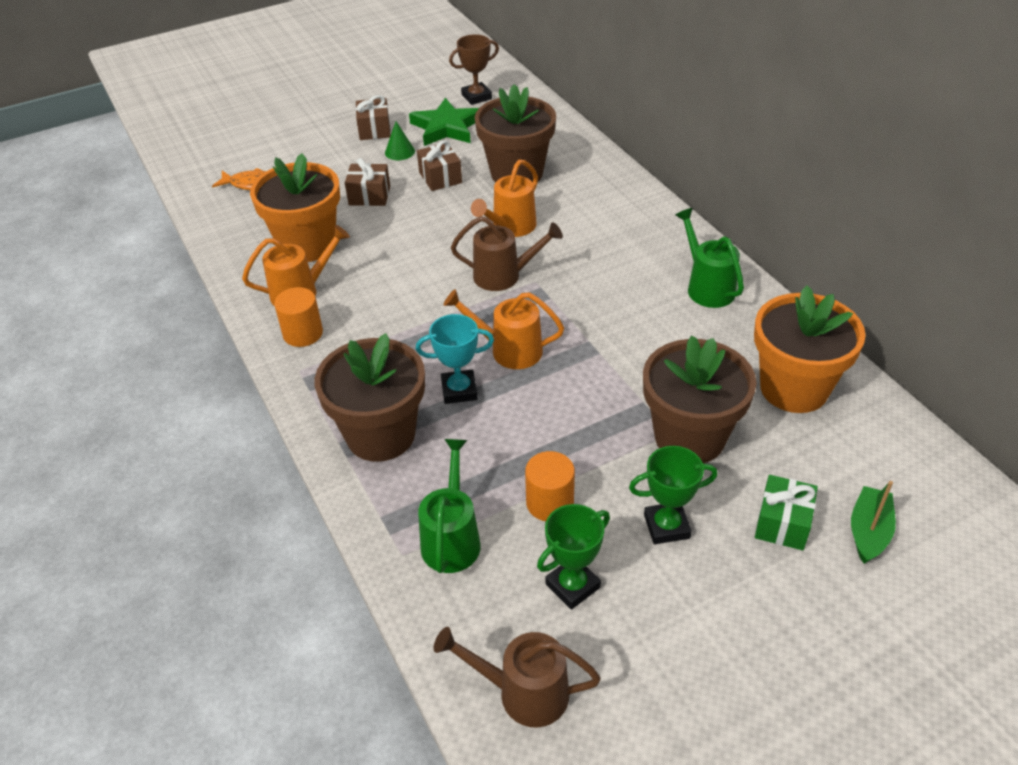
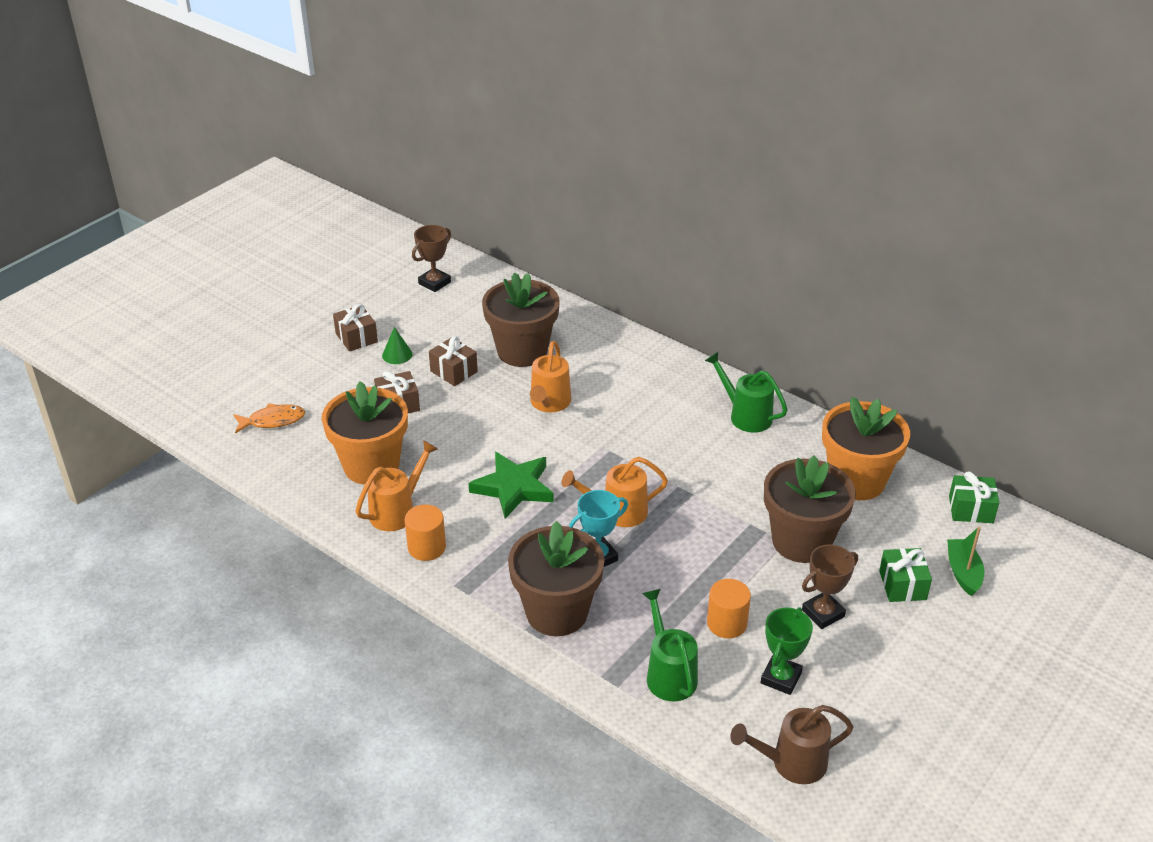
camera: 25 degrees left, 5 degrees down
green star [409,98,479,146] -> green star moved to [468,452,554,519]
brown watering can [451,216,563,291] -> none
green trophy [629,446,718,544] -> brown trophy [802,545,858,629]
none -> green gift [949,472,999,523]

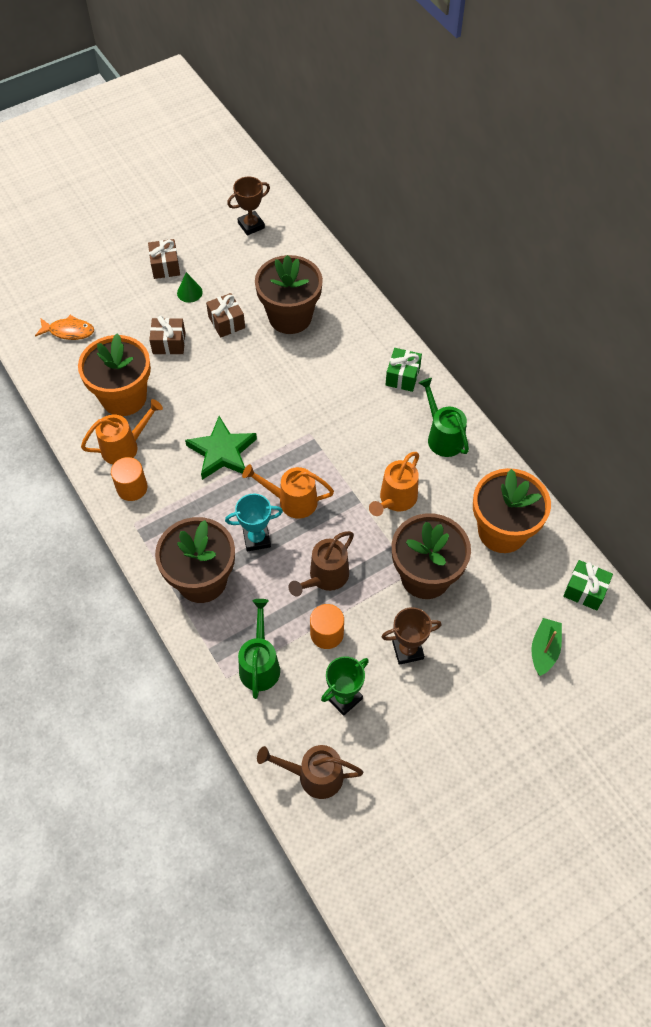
camera: 20 degrees right, 20 degrees up
orange watering can [530,341,571,412] -> orange watering can moved to [369,452,419,516]
green gift [879,548,932,602] -> green gift moved to [386,348,422,392]
none -> brown watering can [288,531,354,596]

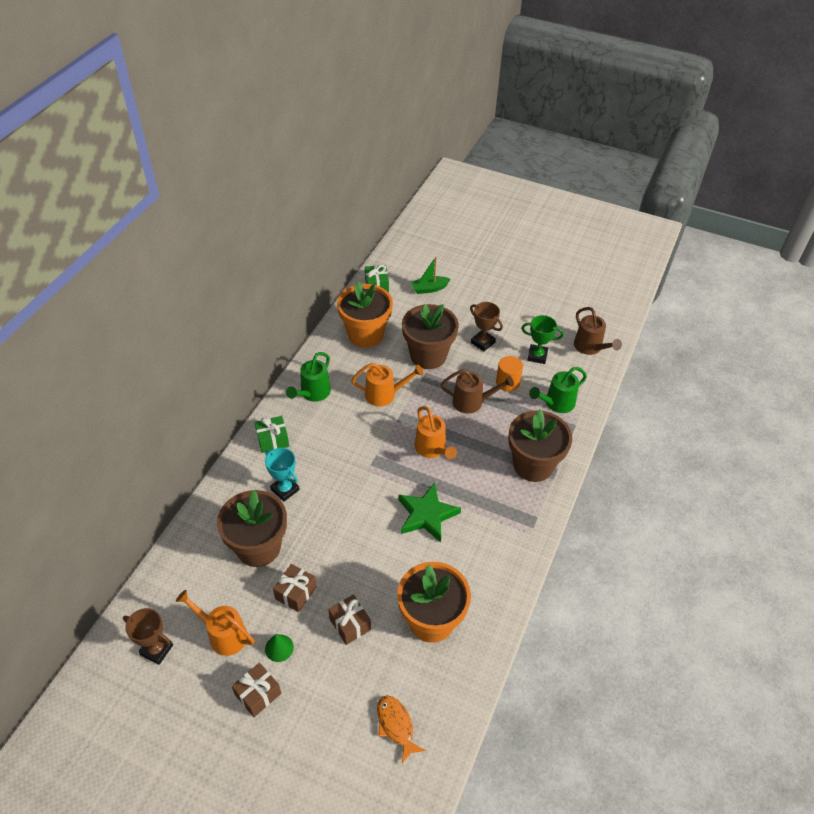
camera: 125 degrees left, 10 degrees down
orange watering can [81,399,163,464] -> orange watering can moved to [176,590,254,656]
orange cylinder [111,457,148,501] -> none
turquoise trophy [225,494,283,551] -> turquoise trophy moved to [265,448,300,502]

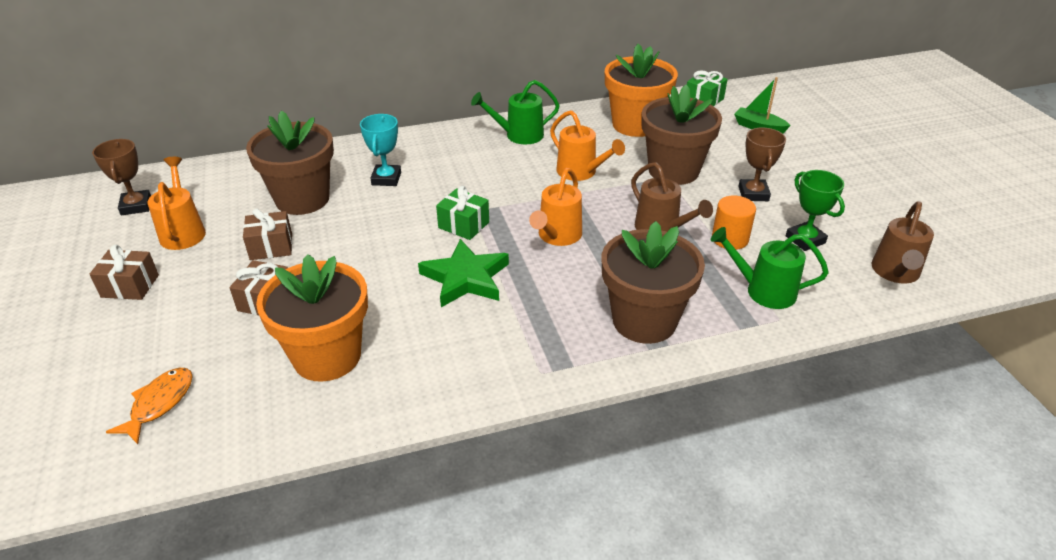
camera: 50 degrees right, 10 degrees down
green gift [255,416,289,453] -> green gift moved to [436,186,489,240]
green cone [265,634,294,662] -> none

